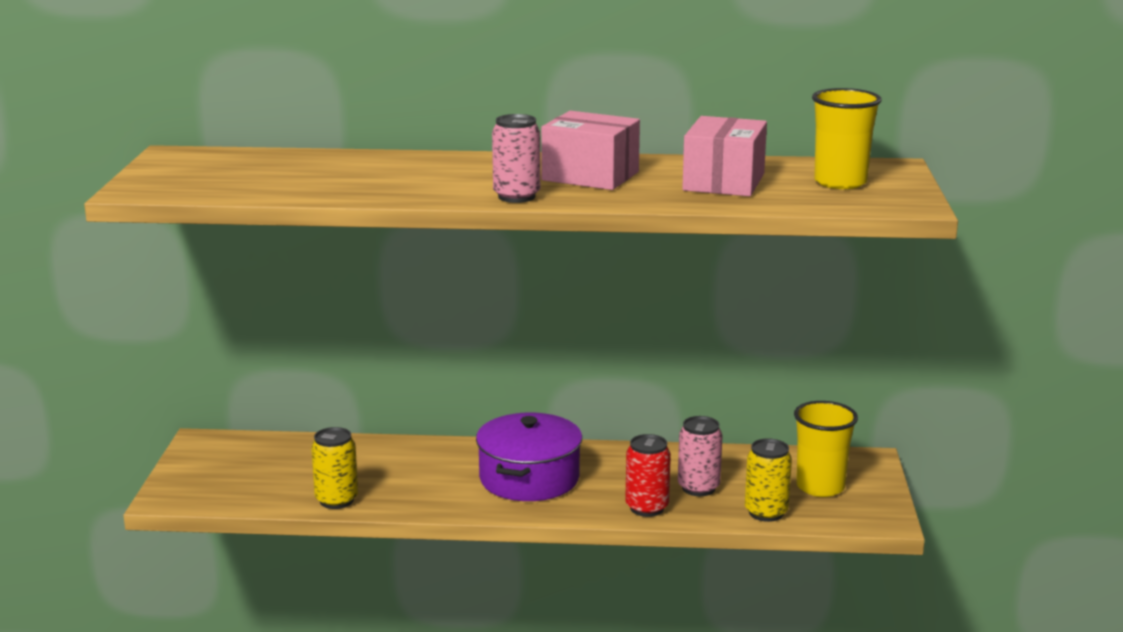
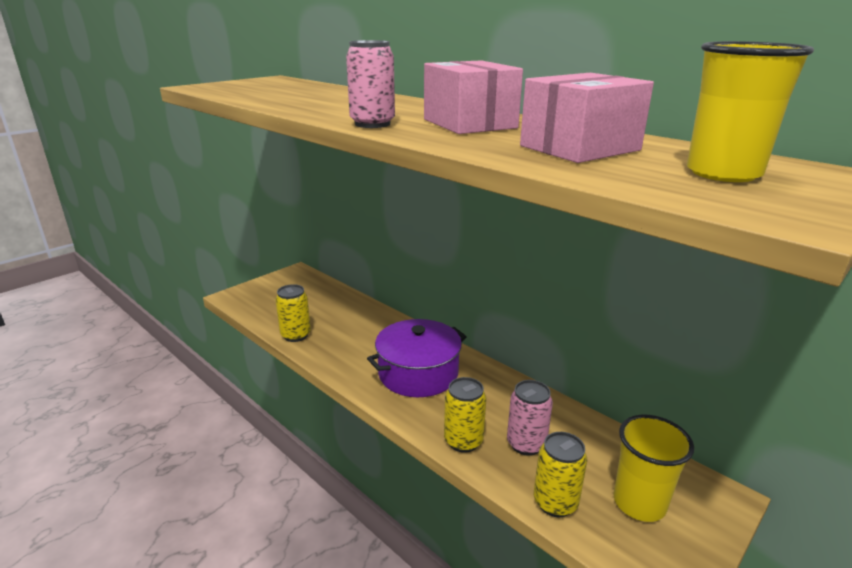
camera: 40 degrees right, 5 degrees up
red can [625,434,671,517] -> yellow can [444,377,486,453]

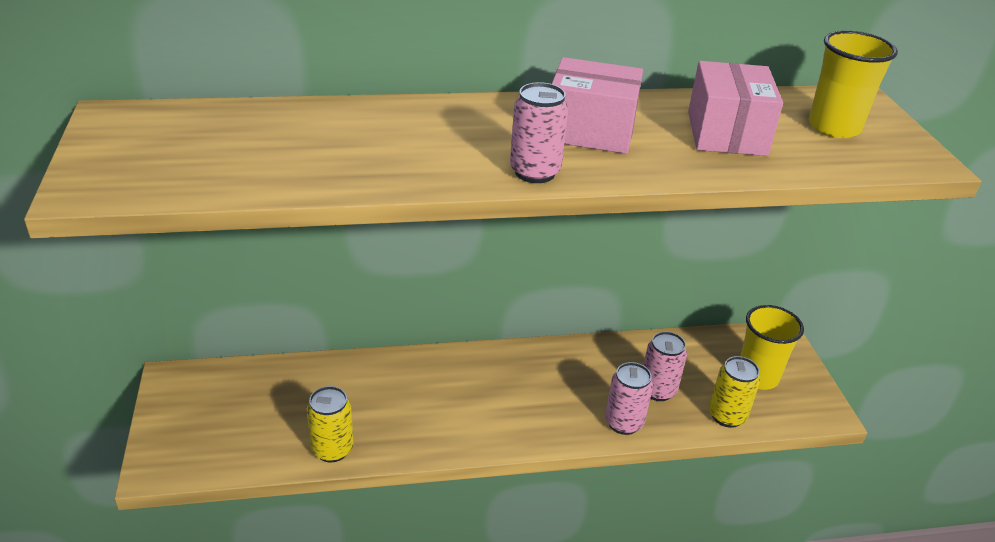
camera: 55 degrees left, 10 degrees up
purple pot [367,319,467,397] -> none
yellow can [444,377,486,453] -> pink can [605,362,653,435]

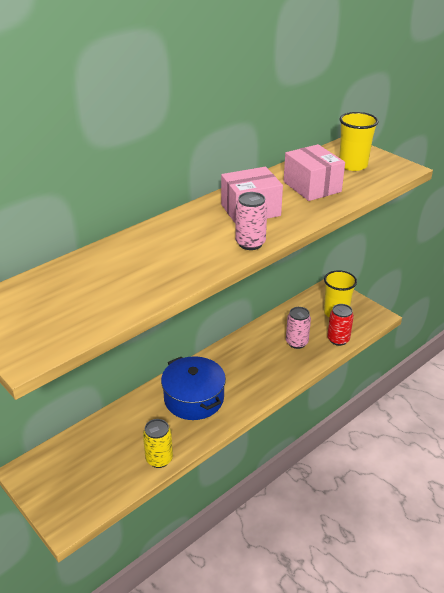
camera: 30 degrees left, 0 degrees up
pink can [605,362,653,435] -> none
yellow can [709,356,760,428] -> red can [327,304,354,346]
none -> blue pot [161,356,226,420]

